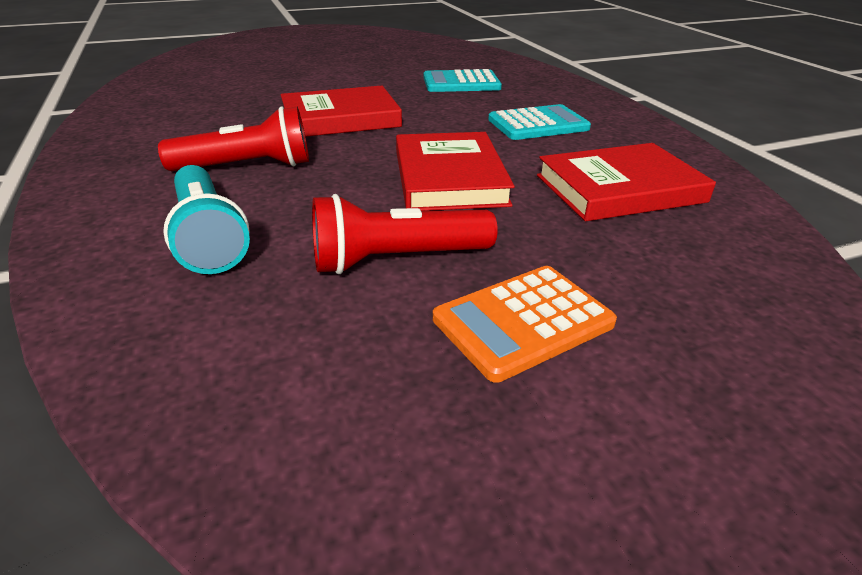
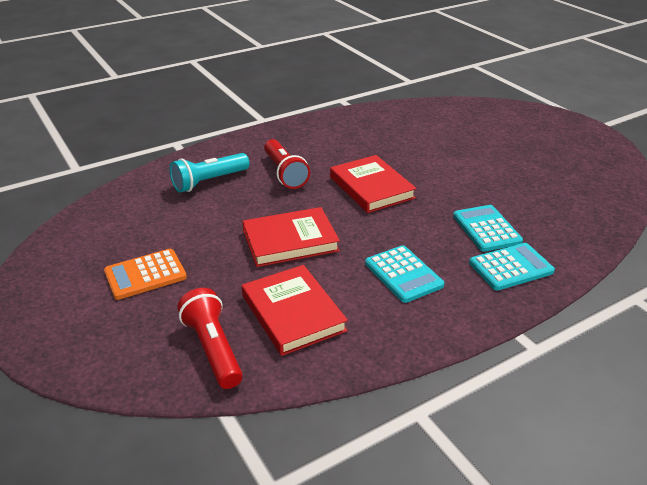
camera: 80 degrees right, 0 degrees up
red flashlight [312,194,498,274] -> red flashlight moved to [177,288,243,389]
orange calculator [433,266,617,383] -> orange calculator turned 75 degrees counterclockwise [104,249,187,300]
none -> turquoise calculator [469,243,555,291]

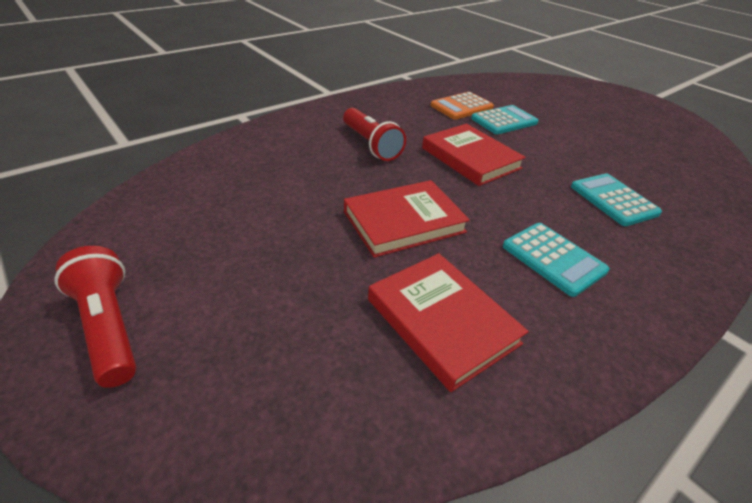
camera: 10 degrees left, 5 degrees up
orange calculator [104,249,187,300] -> orange calculator moved to [430,92,494,120]
turquoise flashlight [170,153,249,193] -> none
red flashlight [177,288,243,389] -> red flashlight moved to [55,246,137,388]
turquoise calculator [469,243,555,291] -> turquoise calculator moved to [471,105,539,134]

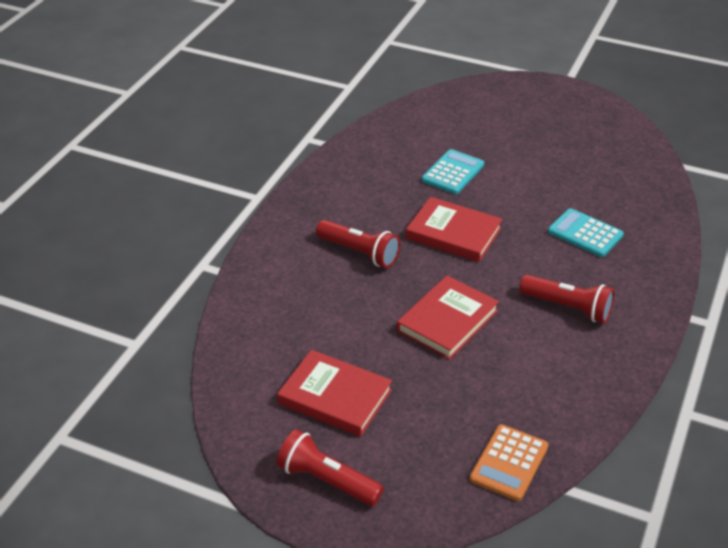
camera: 25 degrees left, 0 degrees up
red book [368,253,529,392] -> red book moved to [277,350,392,437]
orange calculator [430,92,494,120] -> orange calculator moved to [470,424,548,501]
turquoise calculator [503,223,610,297] -> red flashlight [519,275,615,323]

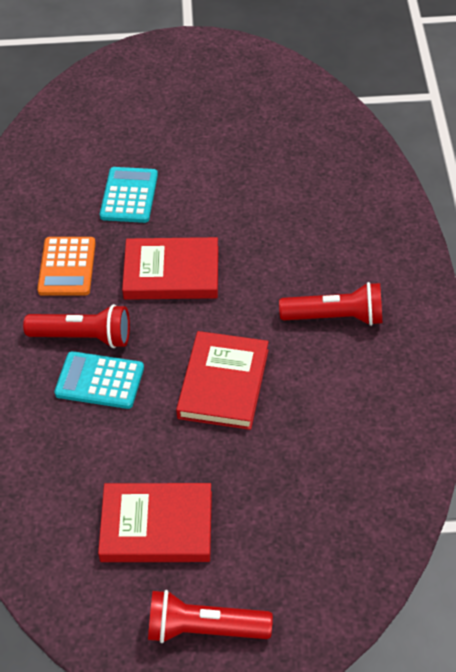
camera: 25 degrees left, 10 degrees up
orange calculator [470,424,548,501] -> orange calculator moved to [37,237,96,296]
turquoise calculator [548,208,624,257] -> turquoise calculator moved to [54,351,144,409]

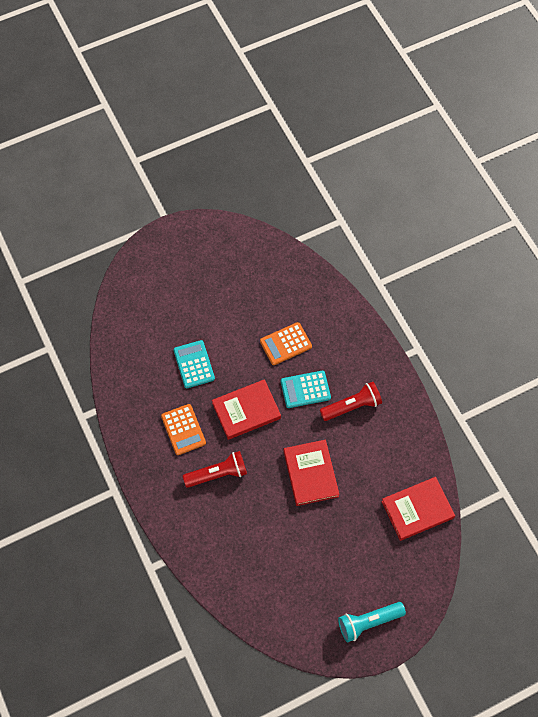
camera: 25 degrees left, 15 degrees up
turquoise calculator [54,351,144,409] -> turquoise calculator moved to [281,371,331,408]
red book [98,483,212,562] -> red book moved to [381,477,455,541]
red flashlight [148,590,273,643] -> turquoise flashlight [338,602,406,642]
none -> orange calculator [260,322,312,365]

